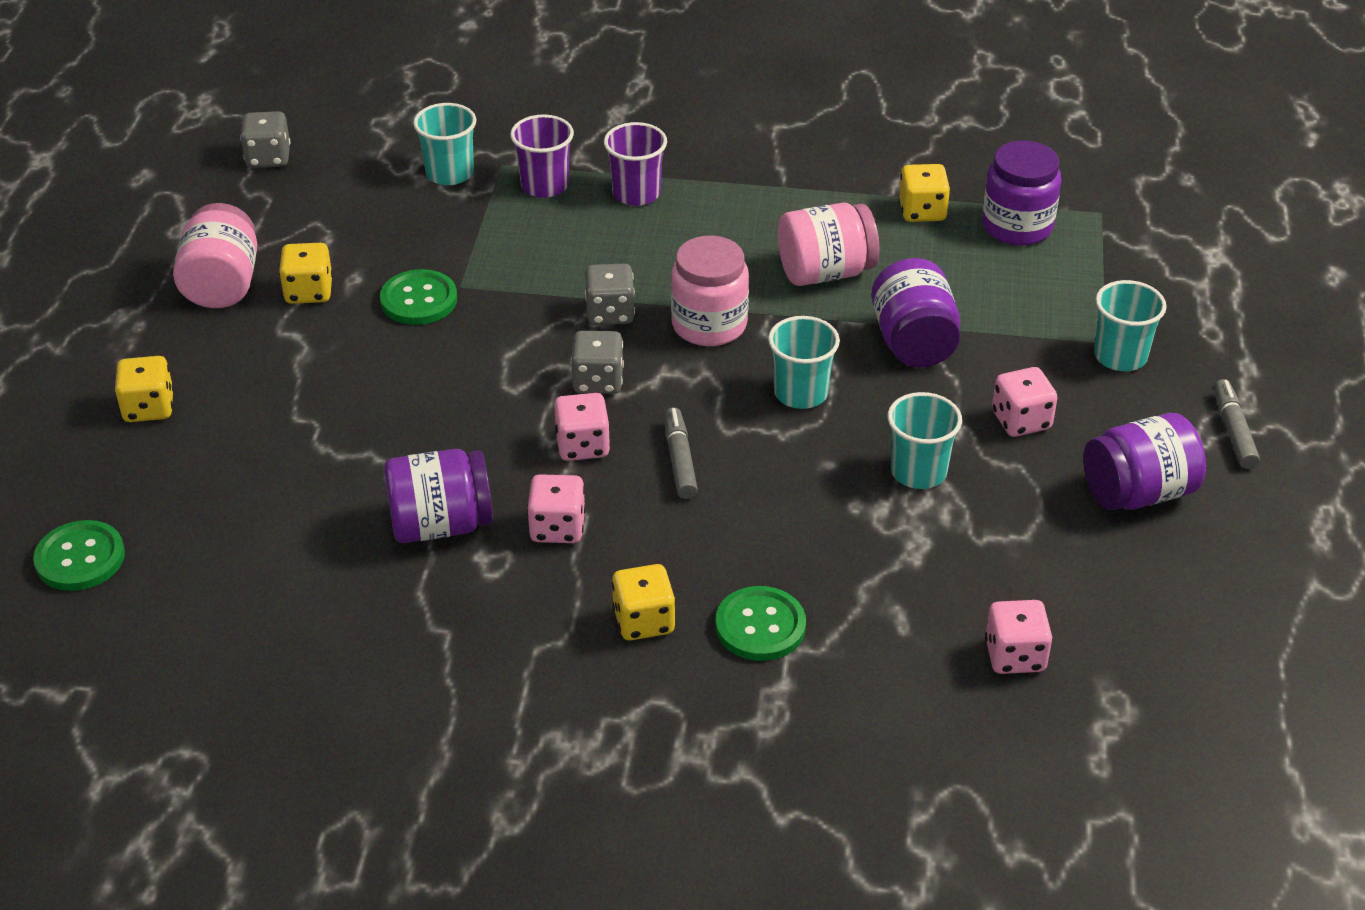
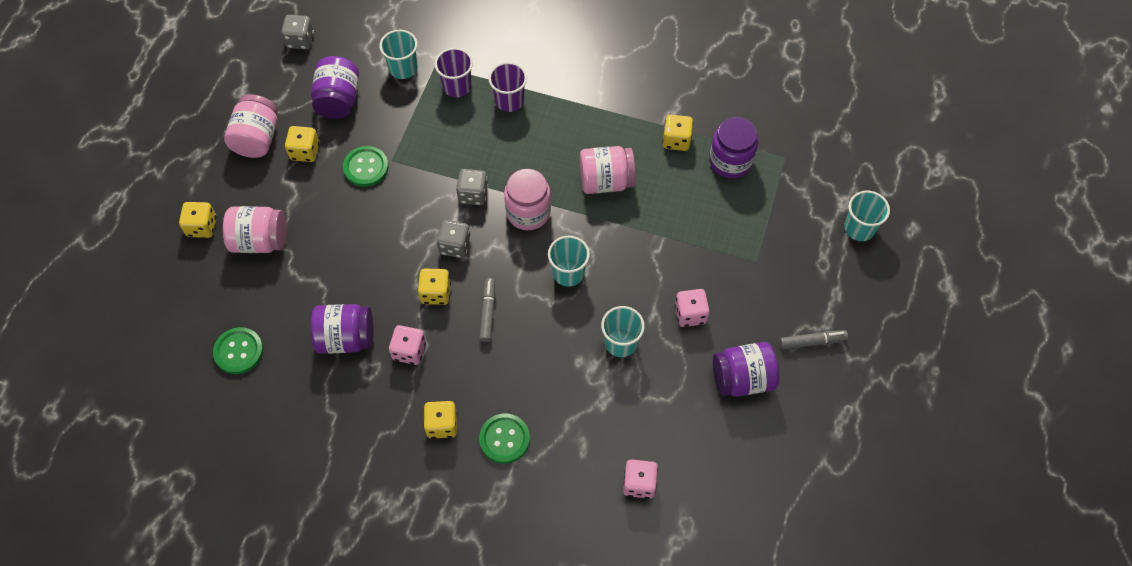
camera: 10 degrees right, 20 degrees up
green button [33,520,125,591] -> green button moved to [213,327,263,374]
pink dice [554,393,610,461] -> yellow dice [418,269,451,305]
purple jar [871,258,960,367] -> purple jar moved to [311,56,359,119]
turquoise cup [1094,280,1167,371] -> turquoise cup moved to [844,191,890,241]
grey marker [1214,379,1260,469] -> grey marker turned 75 degrees clockwise [779,330,848,350]
none -> pink jar [223,206,287,253]

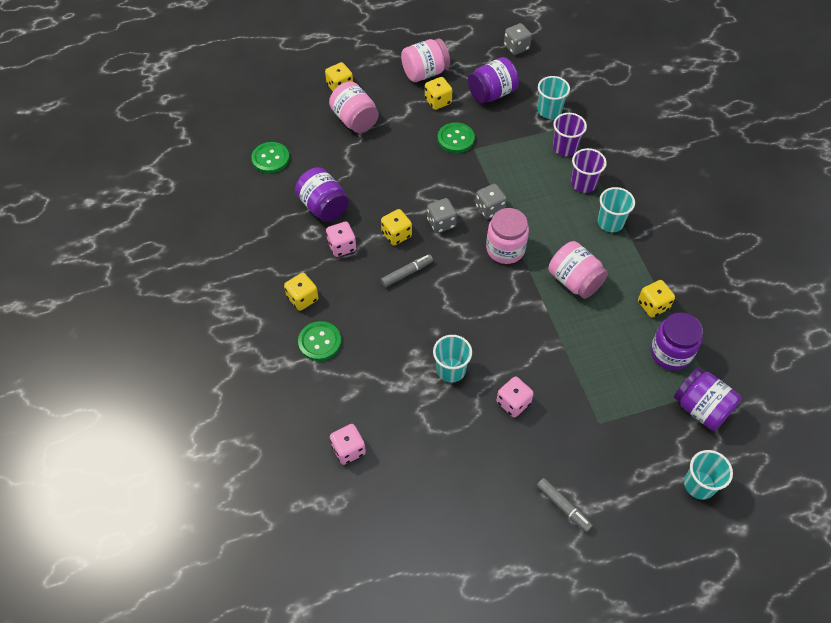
camera: 55 degrees right, 5 degrees down
turquoise cup [548,235,590,287] -> turquoise cup moved to [598,187,635,232]
purple jar [713,342,779,397] -> purple jar moved to [674,368,741,431]

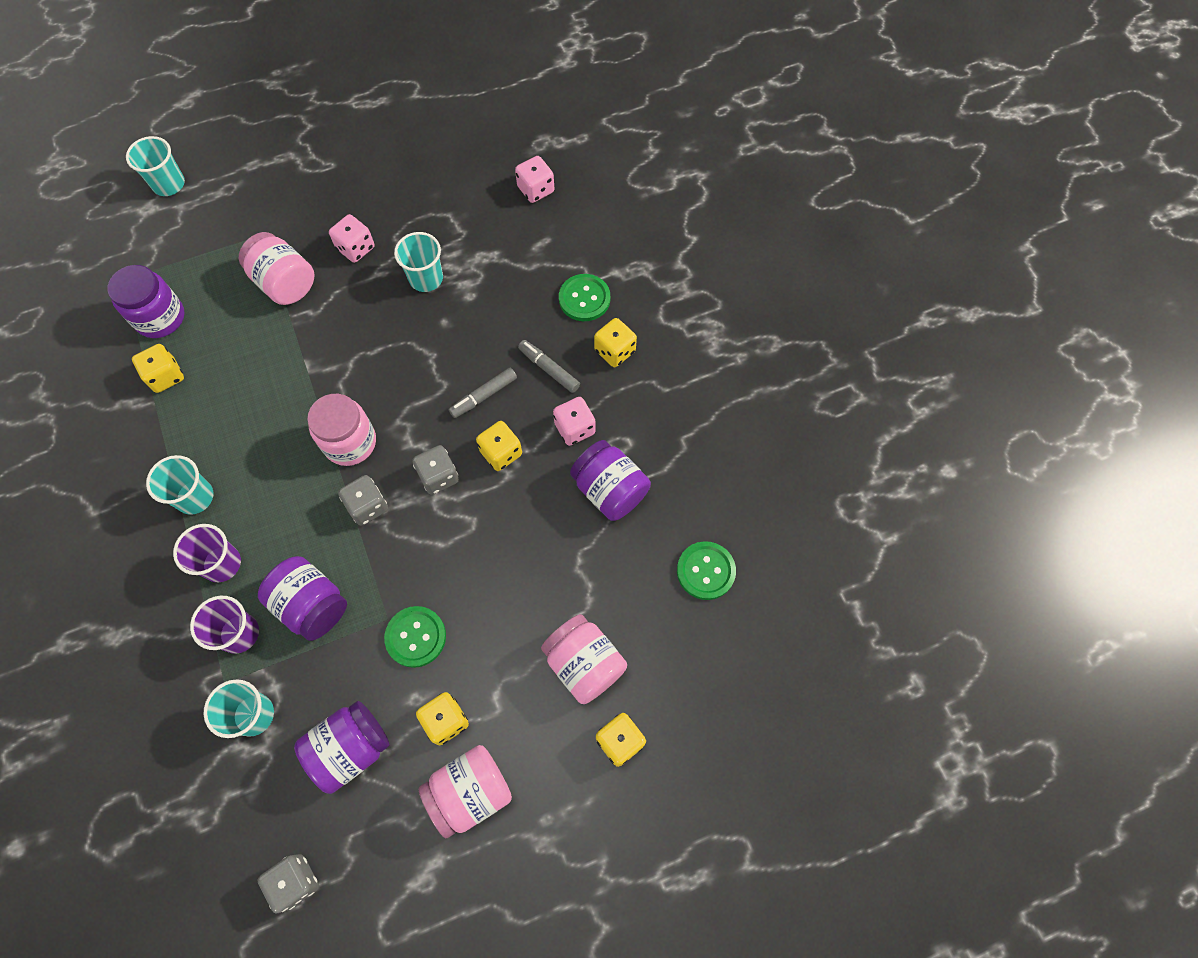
camera: 175 degrees right, 10 degrees up
grey marker [537,478,593,532] -> grey marker moved to [518,340,580,393]
pink jar [549,241,608,299] -> pink jar moved to [239,232,315,305]
purple jar [674,368,741,431] -> purple jar moved to [258,556,347,641]

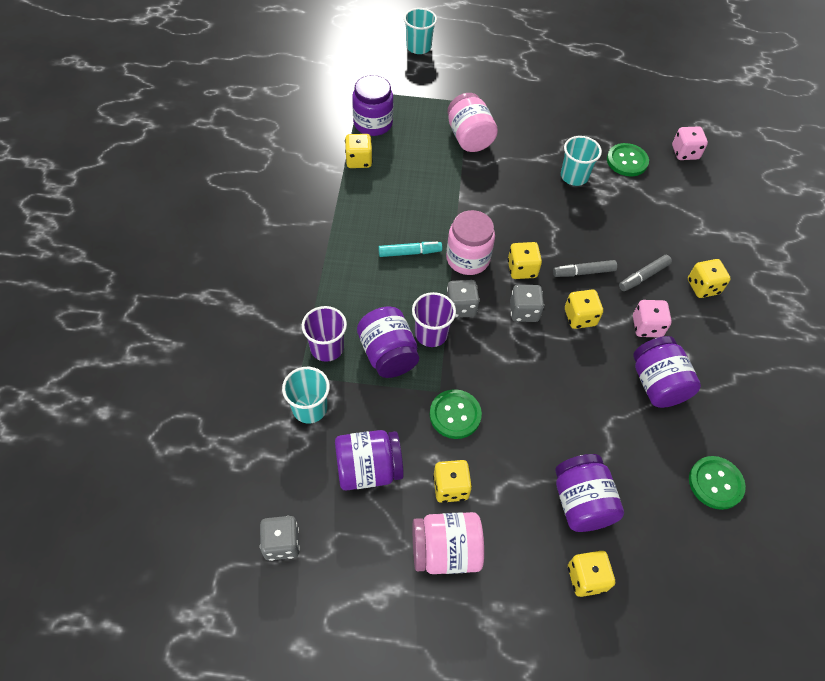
camera: 25 degrees right, 10 degrees down
turquoise cup [146,455,213,515] -> none
purple cup [173,524,241,582] -> purple cup moved to [412,292,456,347]
pink dice [329,214,375,263] -> none
grey marker [518,340,580,393] -> grey marker turned 105 degrees counterclockwise [619,255,672,291]
pink jar [541,614,627,704] -> purple jar [555,454,624,532]
green button [559,274,610,321] -> green button moved to [607,143,649,176]
none -> turquoise marker [378,241,442,257]
none -> yellow dice [508,242,542,279]

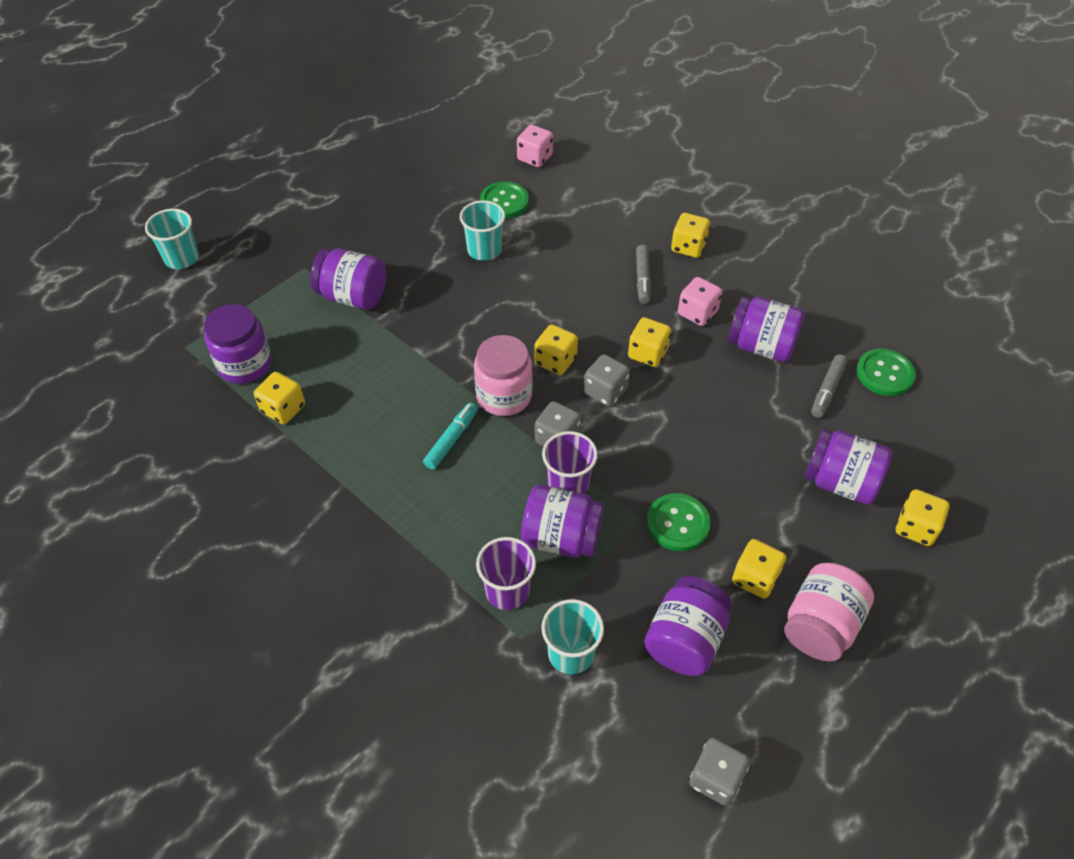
camera: 50 degrees left, 5 degrees down
pink jar [448,93,498,152] -> purple jar [310,248,386,310]
grey marker [553,260,617,277] -> grey marker moved to [811,354,848,418]

